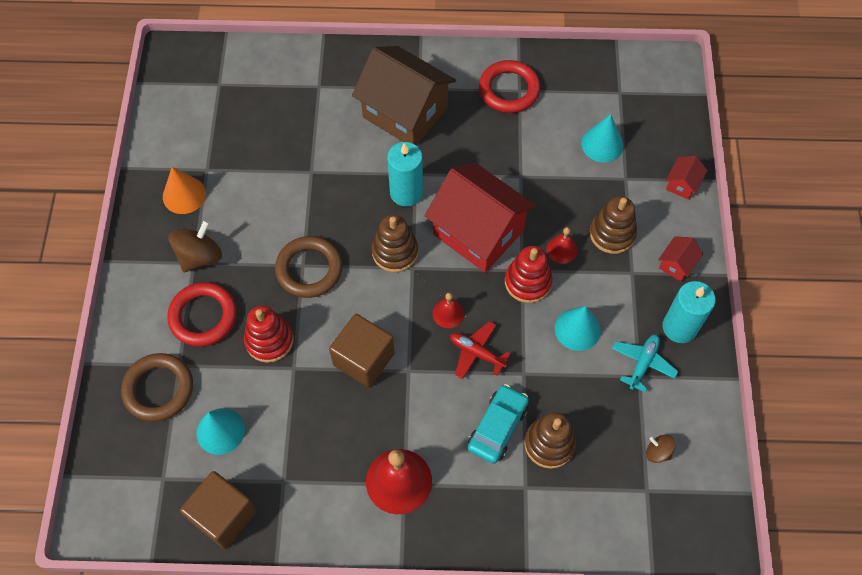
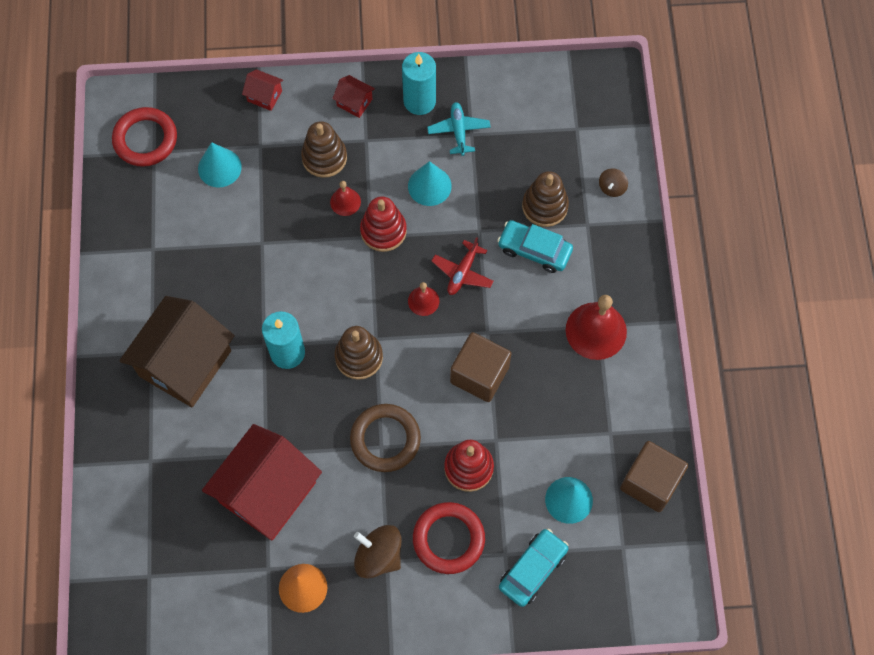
camera: 95 degrees left, 5 degrees up
brown ring [121,353,193,422] -> turquoise car [499,528,568,607]
red house [424,163,536,273] -> red house moved to [202,424,322,540]
red ring [479,60,541,113] -> red ring moved to [112,107,177,167]
turquoise plane [612,335,678,392] -> turquoise plane turned 60 degrees clockwise [427,102,491,156]
brown spinning top [646,435,676,463] -> brown spinning top moved to [599,168,628,197]

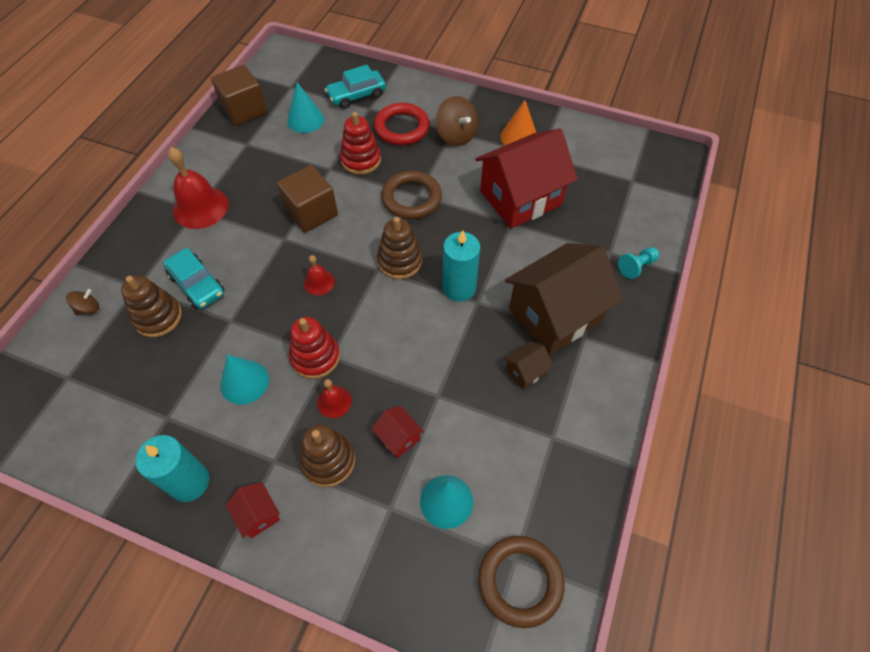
camera: 155 degrees left, 10 degrees down
red ring [112,107,177,167] -> brown ring [478,536,565,628]
red house [242,69,283,111] -> red house moved to [371,406,424,458]
turquoise plane [427,102,491,156] -> none
red plane [432,237,494,295] -> none
none -> brown house [504,341,554,390]
none -> turquoise pawn [618,247,659,279]

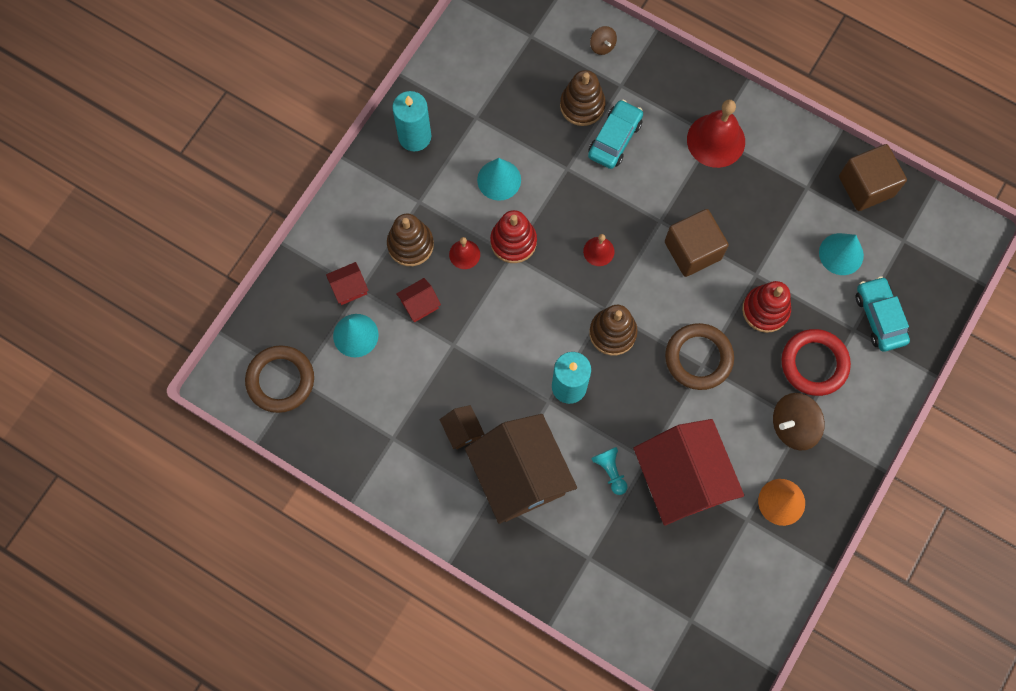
camera: 100 degrees right, 15 degrees up
turquoise car [163,248,224,309] -> turquoise car turned 150 degrees clockwise [588,100,643,169]
red house [226,482,280,538] -> red house moved to [326,262,369,305]
turquoise pawn [618,247,659,279] -> turquoise pawn moved to [591,447,627,495]

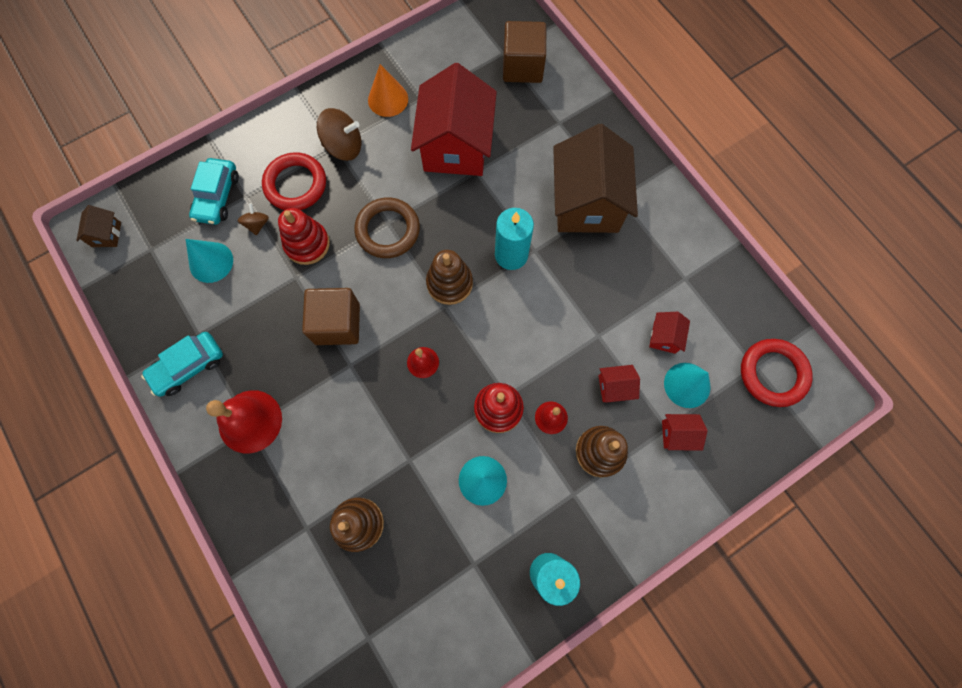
camera: 155 degrees left, 0 degrees up
brown ring [245,345,314,413] -> red ring [741,339,813,407]
brown house [440,405,485,449] -> brown house moved to [76,205,121,247]
turquoise car [588,100,643,169] -> turquoise car moved to [141,332,223,397]
brown spinning top [590,26,617,55] -> brown spinning top moved to [238,203,269,236]
turquoise pawn [591,447,627,495] -> none
brown cube [839,144,907,211] -> brown cube moved to [503,21,546,83]
none -> red house [649,312,690,354]

